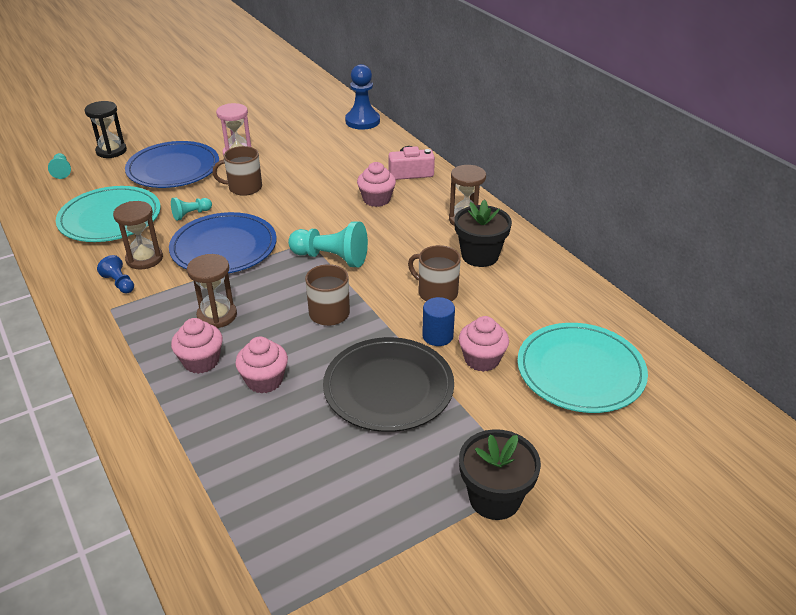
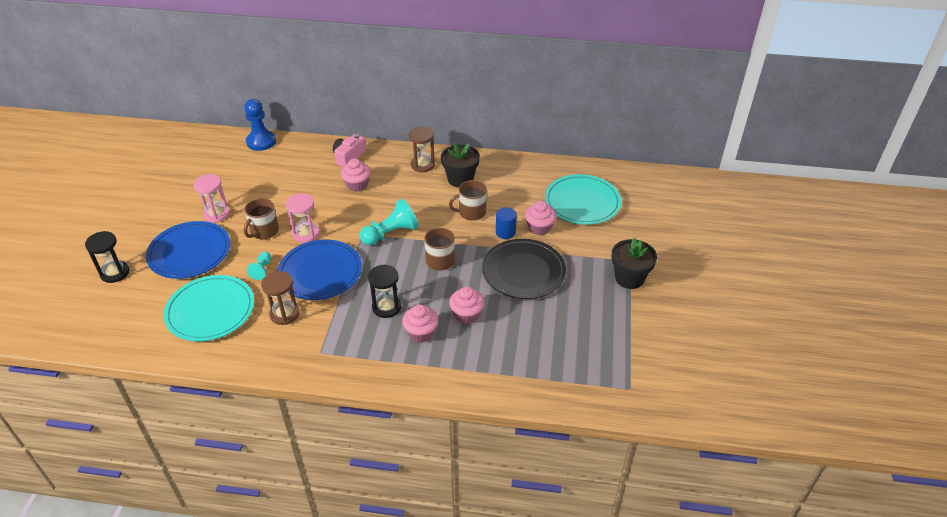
camera: 50 degrees left, 5 degrees up
turquoise pawn [48,153,71,179] -> none
blue pawn [97,255,134,293] -> none
brown hourglass [187,254,237,328] -> black hourglass [368,264,401,318]
none -> pink hourglass [286,193,320,243]

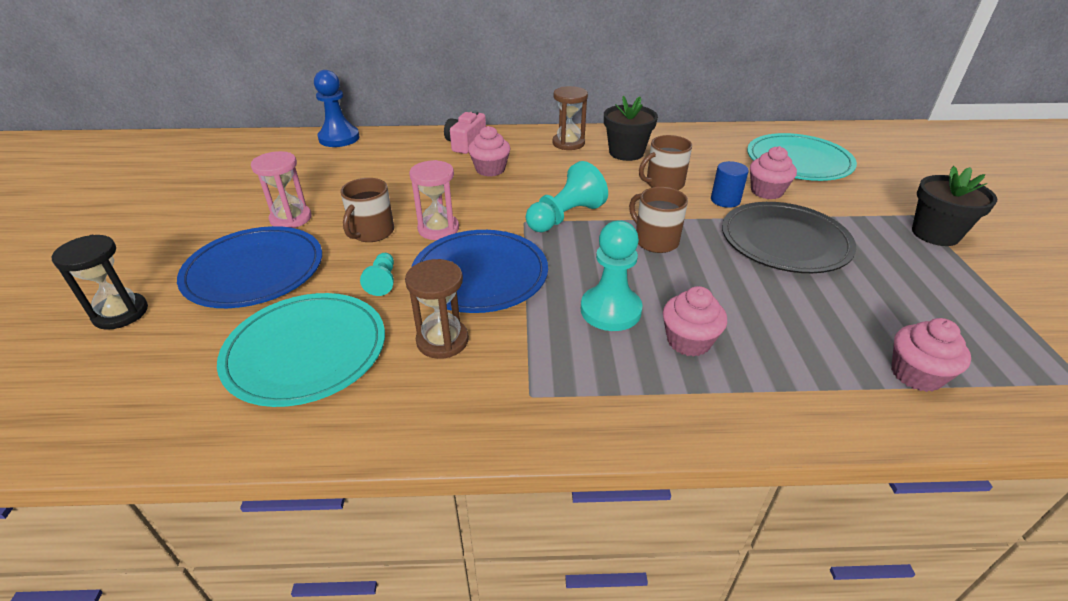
camera: 10 degrees left, 5 degrees down
black hourglass [368,264,401,318] -> turquoise pawn [581,221,642,331]
pink cupcake [449,287,484,324] -> pink cupcake moved to [891,318,971,392]

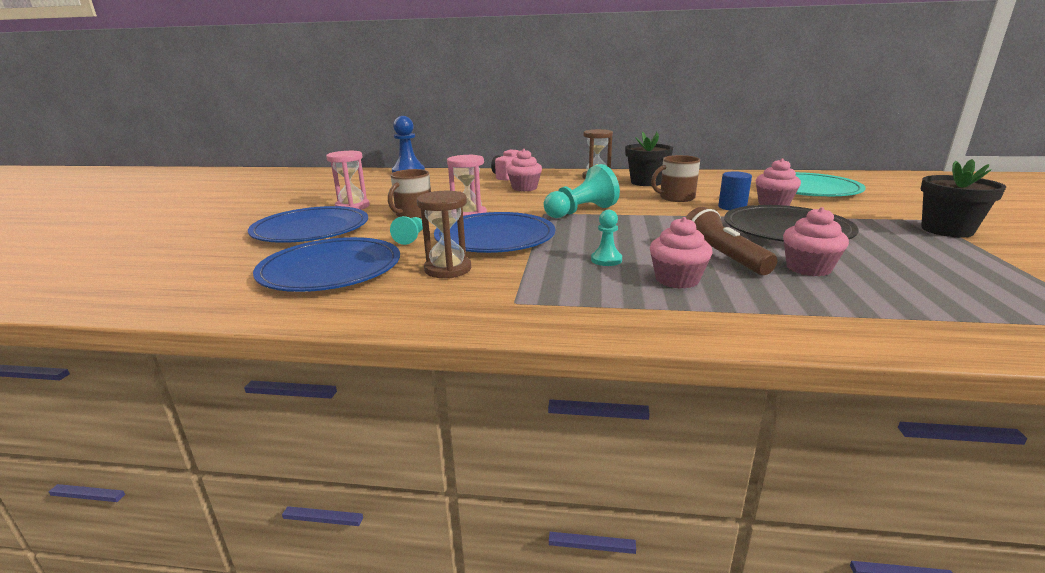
camera: 10 degrees right, 15 degrees down
black hourglass [52,235,148,330] -> none
turquoise plate [217,293,385,407] -> blue plate [253,237,400,292]
turquoise pawn [581,221,642,331] -> turquoise pawn [591,210,622,266], size x0.54
brown mug [629,187,688,253] -> none
pink cupcake [891,318,971,392] -> pink cupcake moved to [783,207,849,276]
none -> brown flashlight [686,207,777,275]

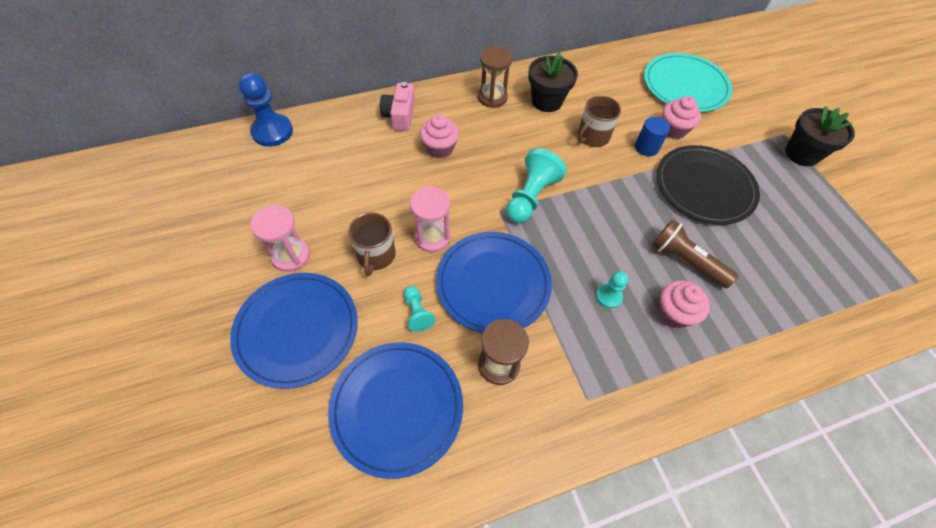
camera: 30 degrees left, 35 degrees up
pink cupcake [783,207,849,276] -> none

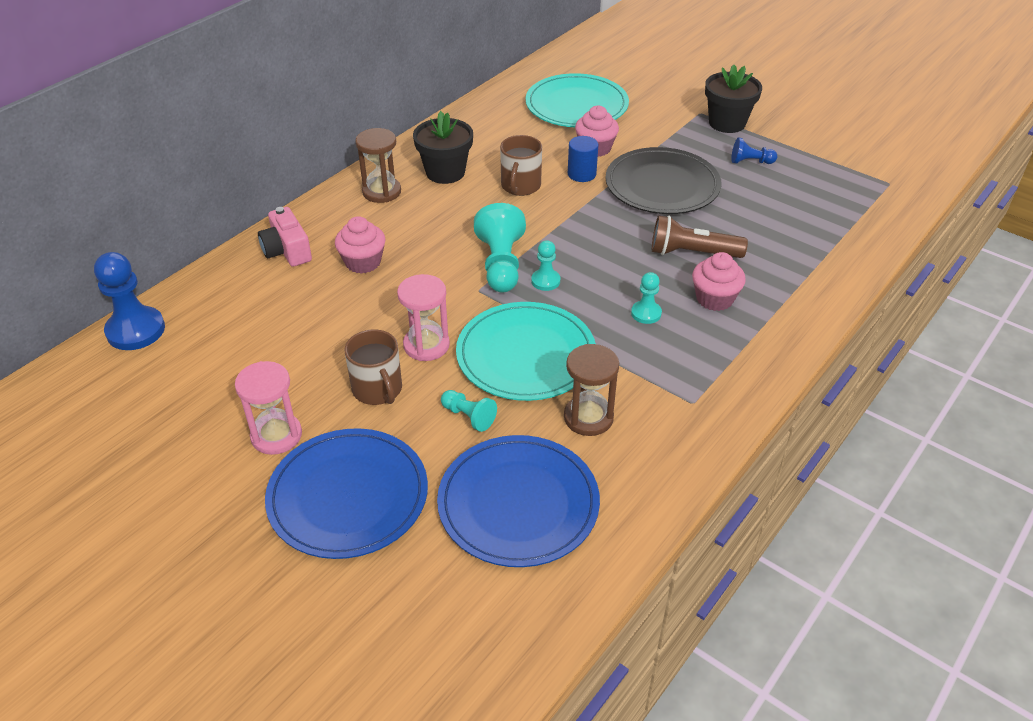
camera: 30 degrees left, 15 degrees down
blue plate [436,232,552,333] -> turquoise plate [456,302,596,401]
none -> turquoise pawn [531,240,560,291]
none -> blue pawn [731,137,777,164]

